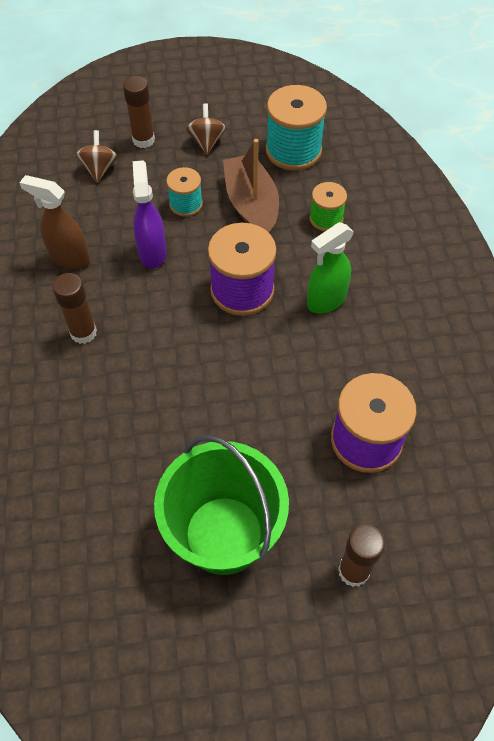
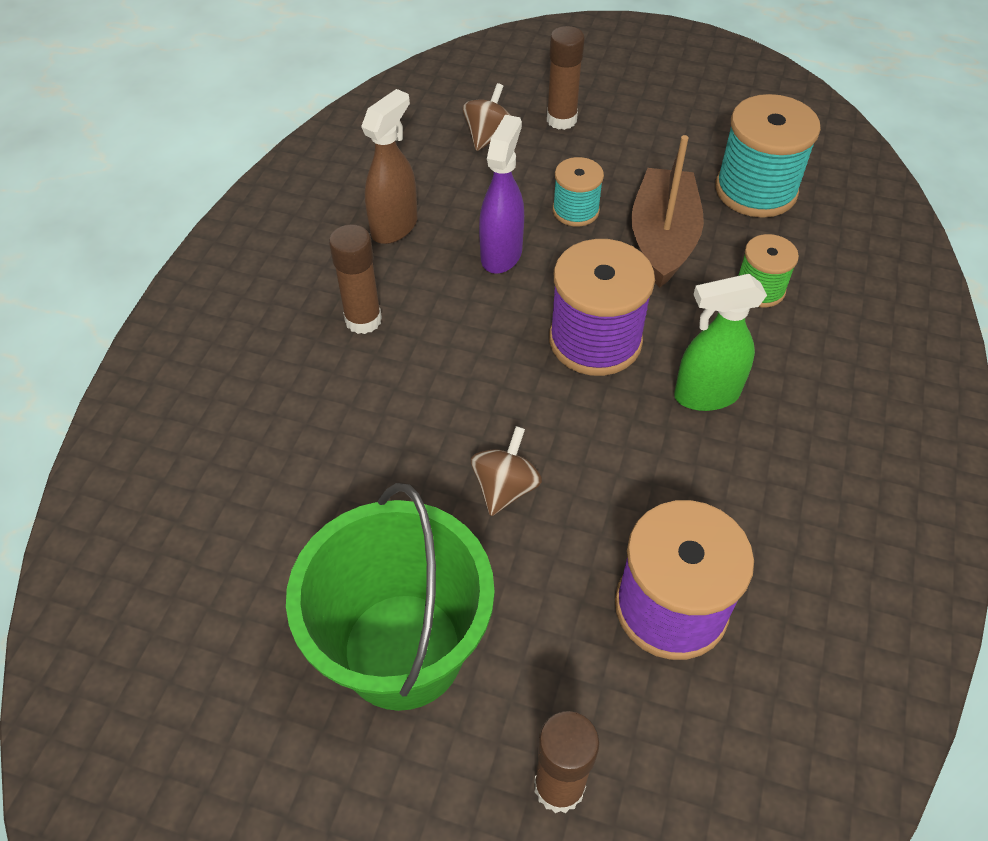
camera: 25 degrees right, 5 degrees down
brown spray bottle [19,175,90,269] -> brown spray bottle turned 75 degrees clockwise [361,89,418,244]
brown spinning top [186,103,226,155] -> brown spinning top moved to [471,426,542,516]

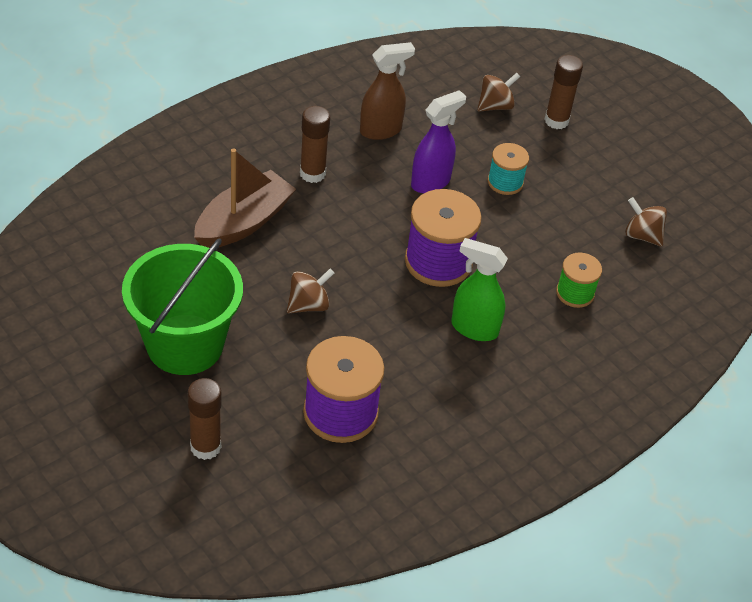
camera: 30 degrees right, 5 degrees down
brown boat [631,135,704,288] -> brown boat moved to [194,148,296,248]
turquoise spool [716,94,821,218] -> brown spinning top [625,197,667,247]

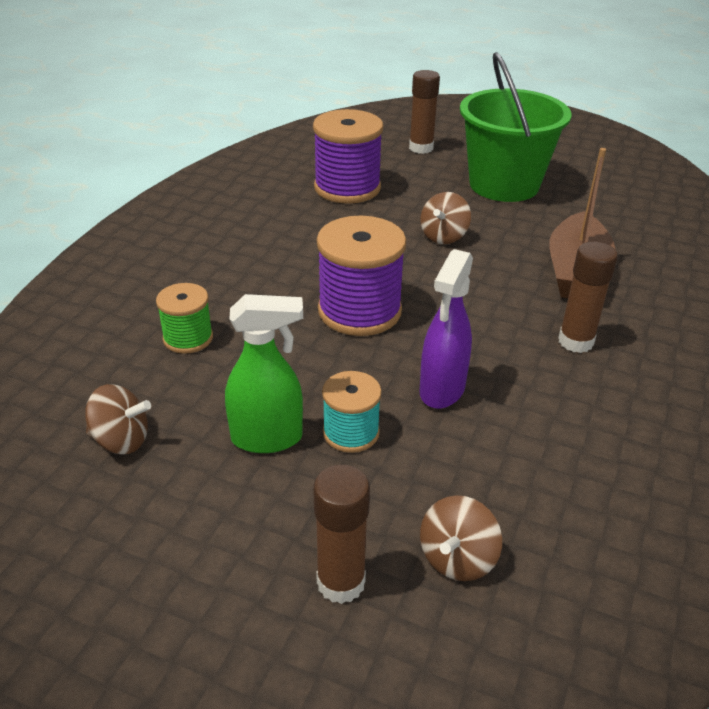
camera: 155 degrees right, 10 degrees down
brown spray bottle [360,42,415,140] -> none
green spray bottle [451,238,508,341] -> green spray bottle moved to [225,294,303,453]

